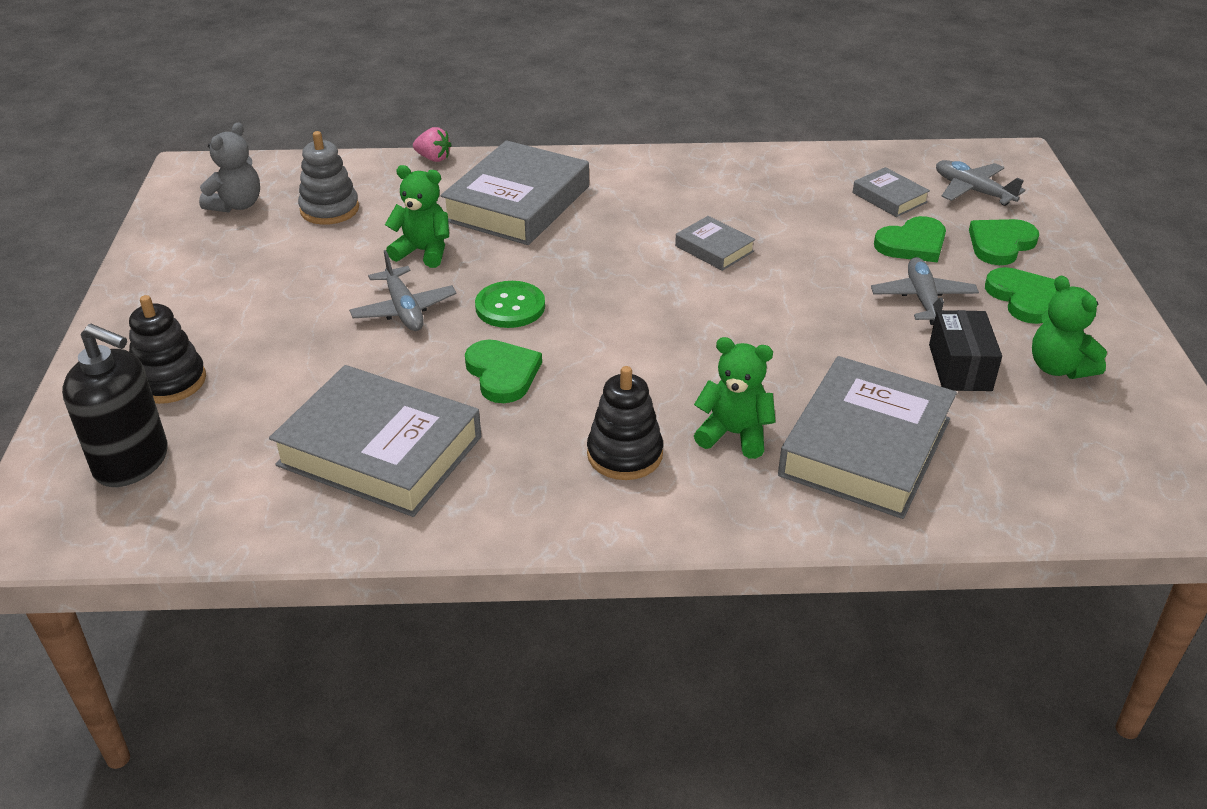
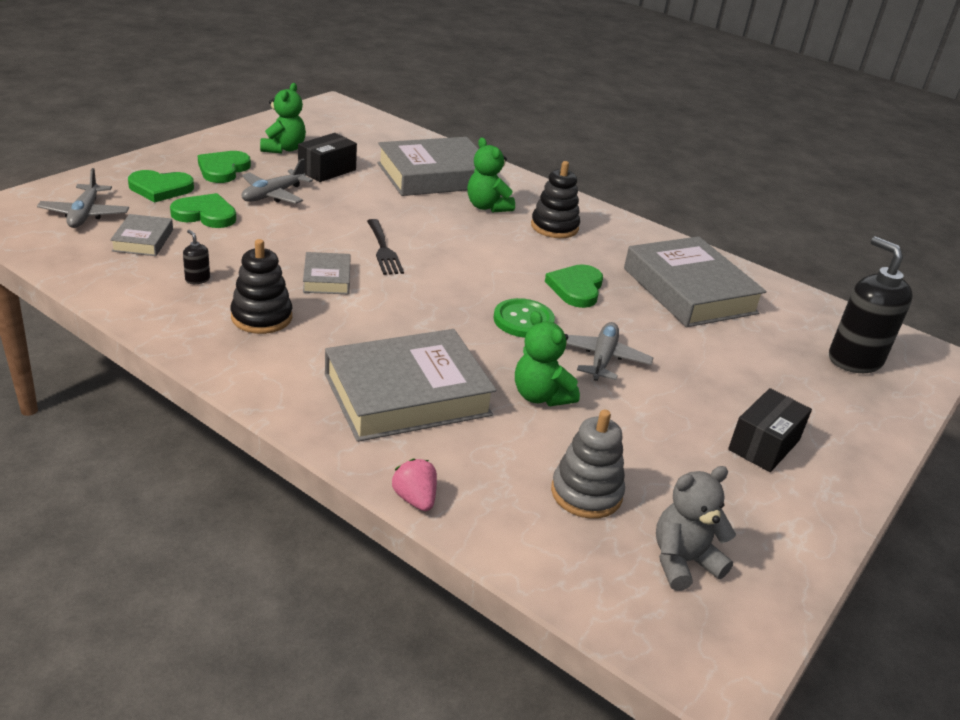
camera: 145 degrees left, 5 degrees down
black stacking toy [129,295,206,404] -> black stacking toy moved to [230,239,292,334]
none -> black soap dispenser [183,230,210,284]
none -> black fork [367,219,404,275]
none -> black box [728,388,812,472]

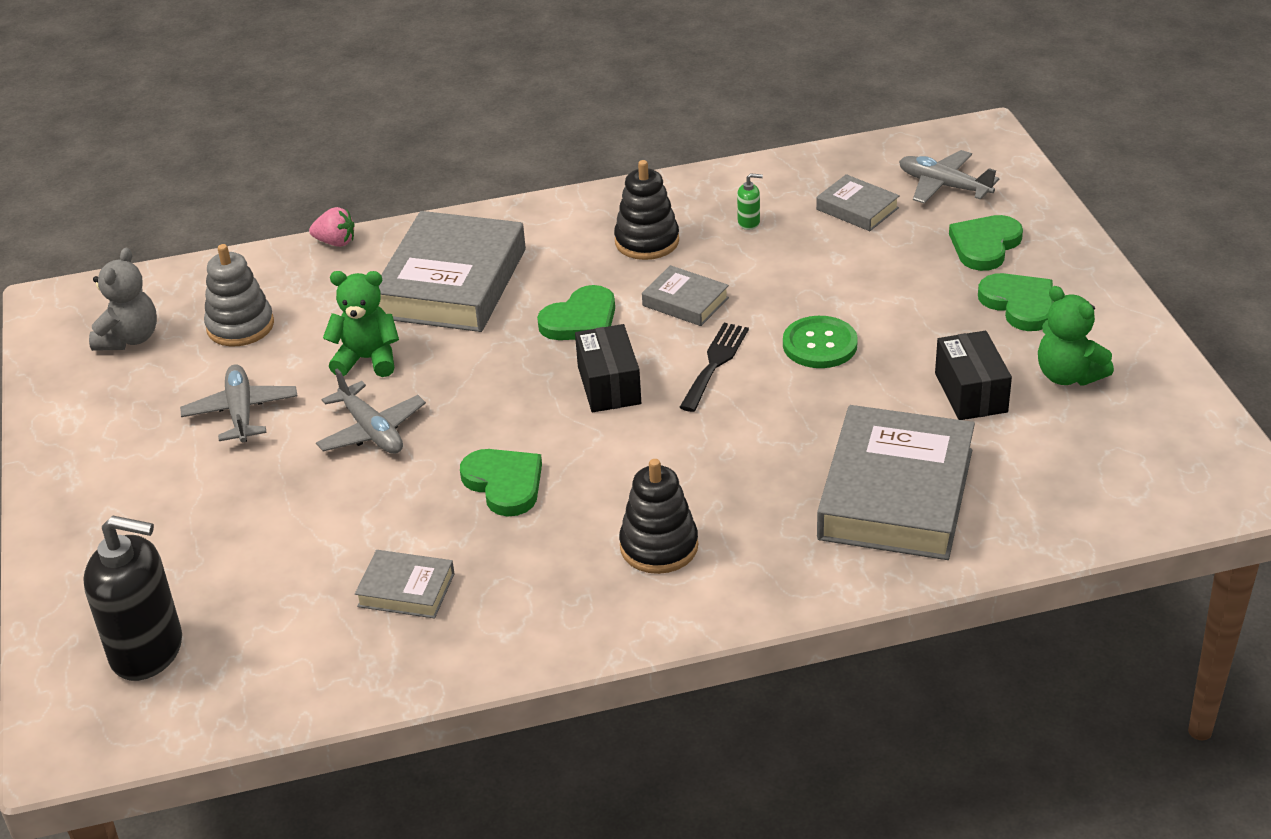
camera: 135 degrees right, 5 degrees up
green heart [170,193,236,228] -> green heart moved to [537,285,615,340]
black soap dispenser [183,230,210,284] -> green soap dispenser [737,173,763,230]
grey plane [241,159,313,204] -> grey plane moved to [180,364,297,442]
black fork [367,219,404,275] -> black fork turned 90 degrees clockwise [679,323,749,412]
green teddy bear [467,138,515,212] -> none
green button [493,298,555,338] -> green button moved to [783,316,858,368]
grey book [624,236,767,327] -> grey book [355,550,455,619], size x0.48
black box [728,388,812,472] -> black box moved to [575,324,641,412]

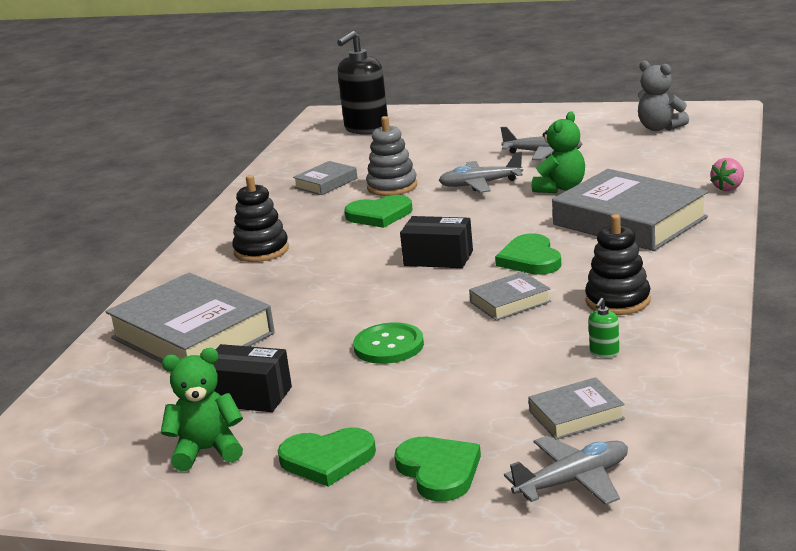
camera: 120 degrees right, 15 degrees down
grey stacking toy [204,244,274,347] -> grey stacking toy moved to [366,116,417,196]
black fork [679,323,749,412] -> none

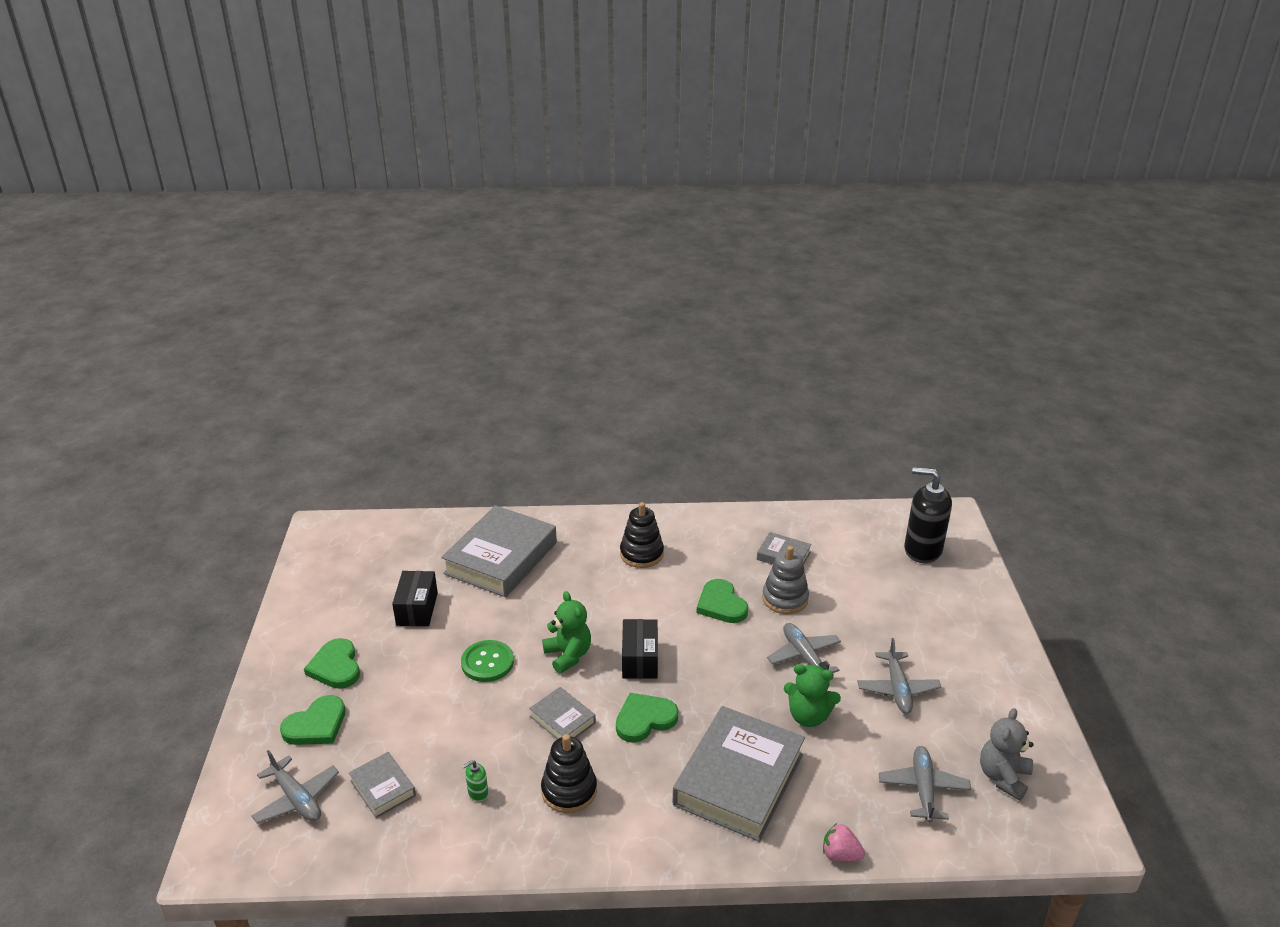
camera: 70 degrees right, 10 degrees up
green teddy bear [161,348,243,471] -> green teddy bear moved to [542,591,591,674]
green soap dispenser [588,298,619,358] -> green soap dispenser turned 45 degrees counterclockwise [463,760,488,801]
none -> grey plane [879,746,971,823]

